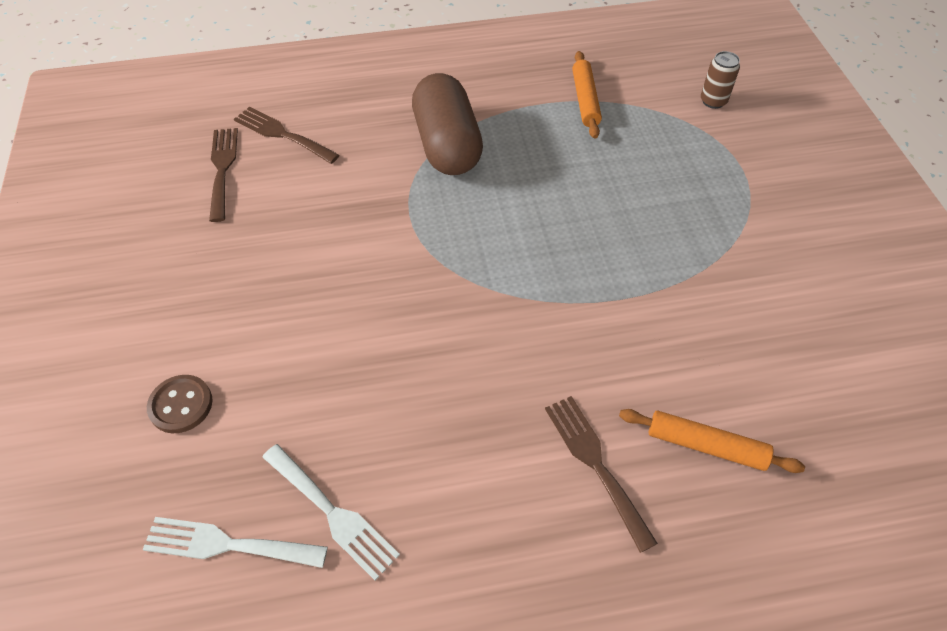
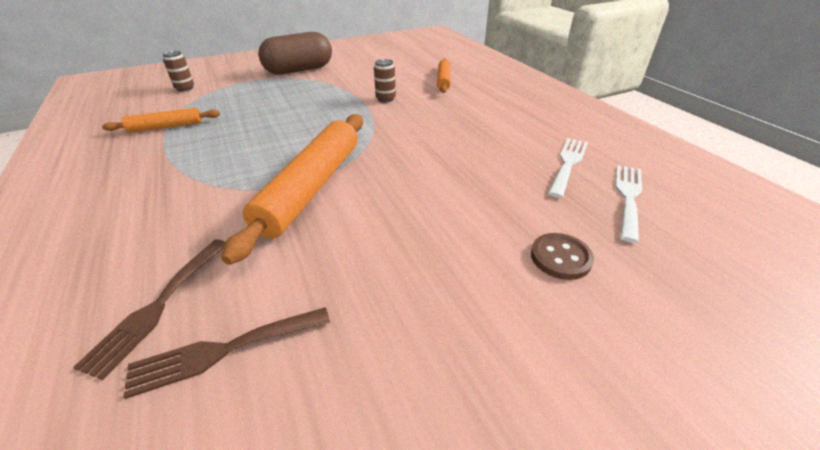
camera: 105 degrees left, 15 degrees down
white fork [143,517,328,568] -> white fork turned 150 degrees counterclockwise [616,165,642,243]
brown capsule [412,73,483,175] -> brown capsule moved to [258,32,332,75]
brown fork [545,396,658,553] -> none
none -> orange rolling pin [221,114,363,265]
none -> brown can [374,59,396,102]

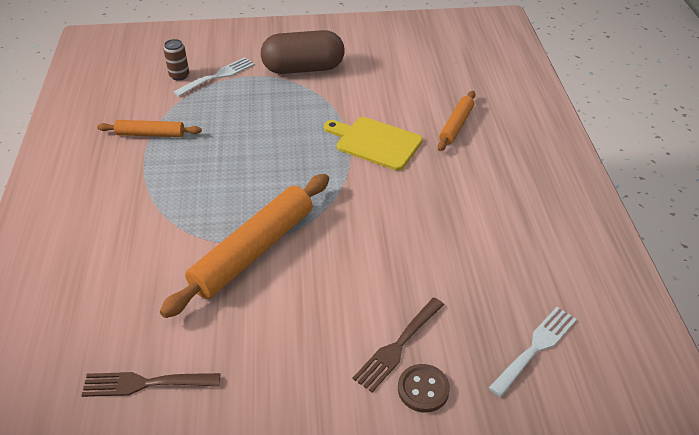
camera: 20 degrees right, 5 degrees up
brown fork [73,239,225,380] -> brown fork moved to [352,298,444,392]
brown can [374,59,396,102] -> yellow cutting board [324,117,423,170]
white fork [548,138,588,198] -> white fork moved to [174,57,255,97]

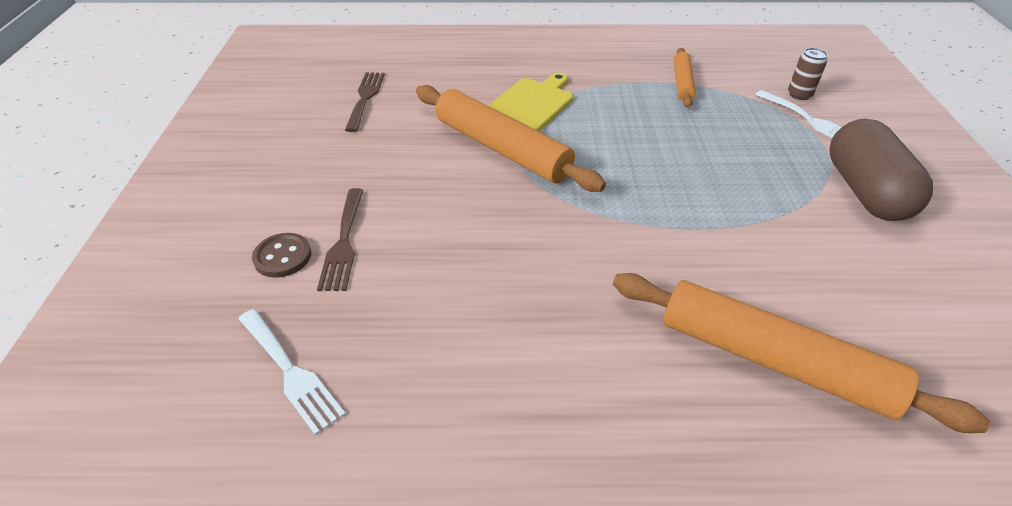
camera: 95 degrees right, 0 degrees up
yellow cutting board [324,117,423,170] -> yellow cutting board moved to [488,73,573,131]
brown fork [352,298,444,392] -> brown fork turned 135 degrees counterclockwise [317,188,364,291]
orange rolling pin [437,91,476,151] -> orange rolling pin [613,273,990,433], size x1.89

